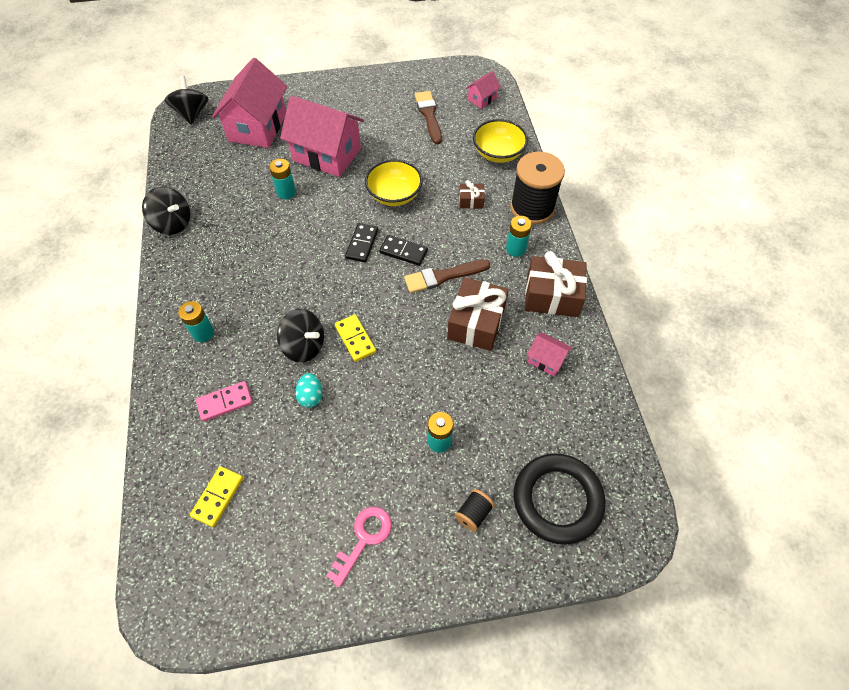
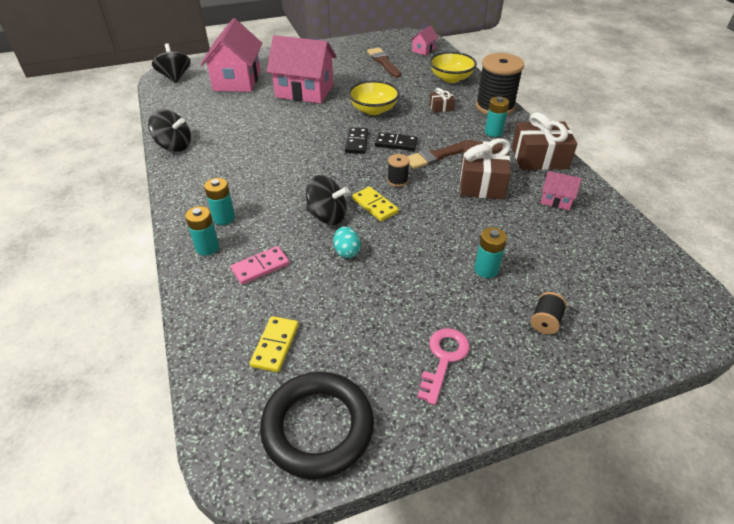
camera: 10 degrees left, 15 degrees down
turquoise battery [269,159,296,199] -> turquoise battery moved to [185,206,219,256]
black ring [514,453,606,545] -> black ring moved to [260,372,374,479]
none -> black spool [387,154,409,187]

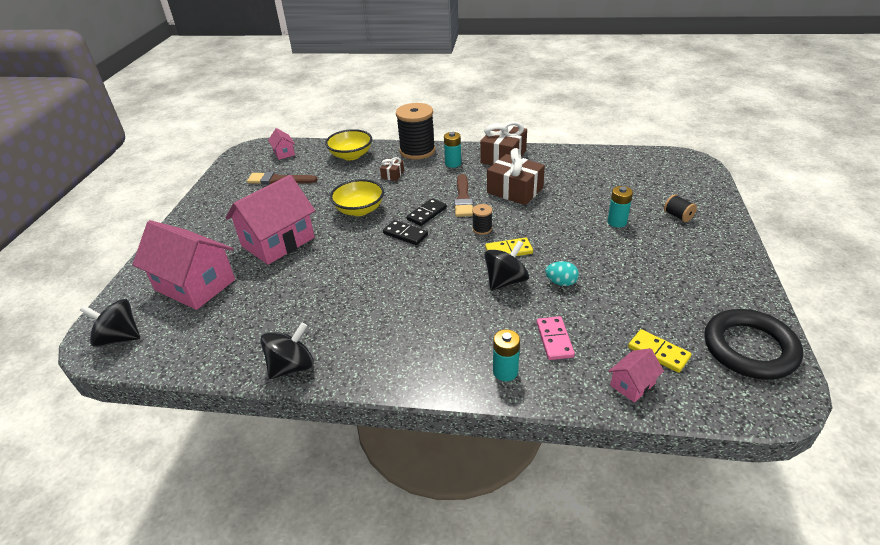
camera: 60 degrees left, 5 degrees down
turquoise battery [204,178,235,225] -> none
pink key [417,328,470,405] -> none
pink house [541,171,582,210] -> pink house moved to [609,348,664,403]

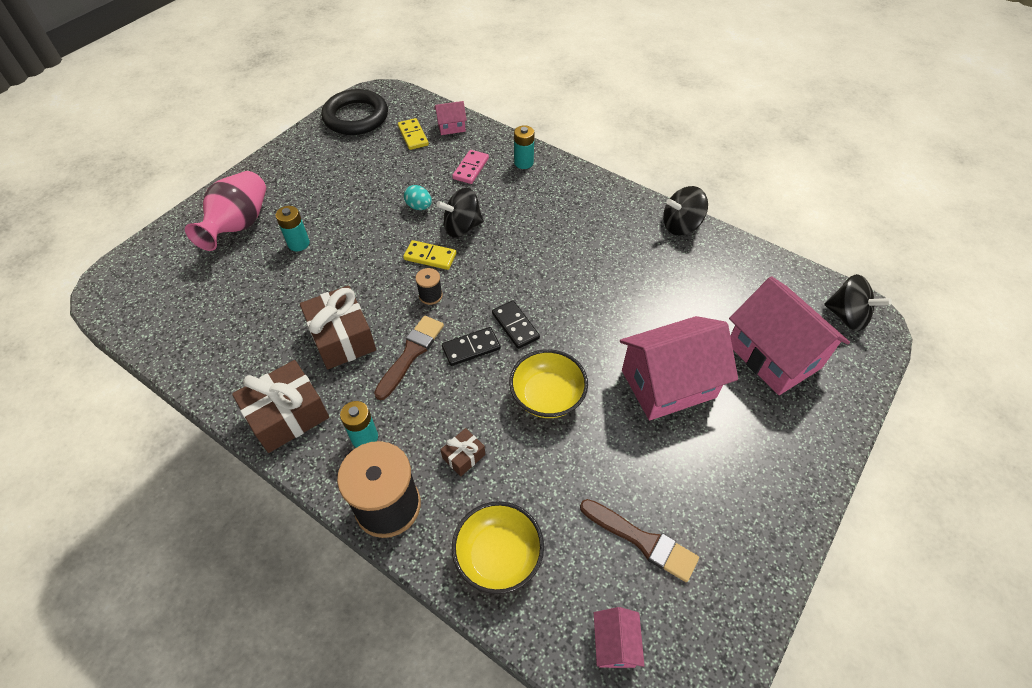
camera: 155 degrees left, 15 degrees up
black spool [664,194,697,222] -> pink vase [185,171,266,251]

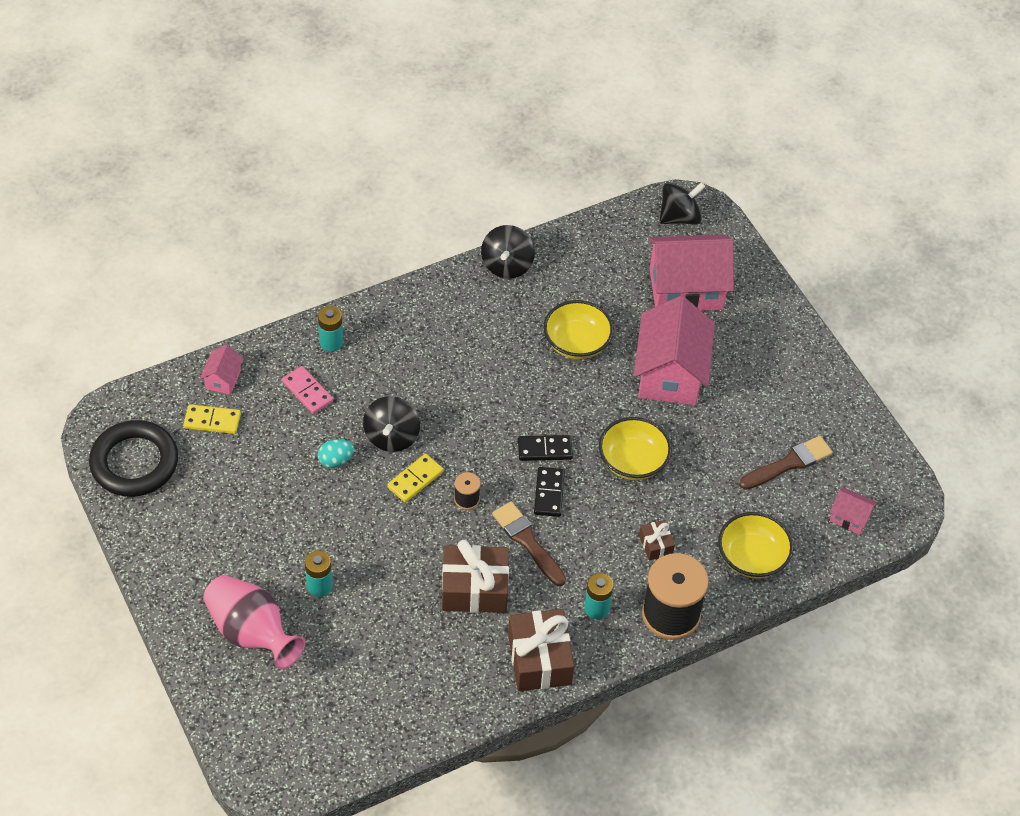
camera: 65 degrees left, 0 degrees up
none -> yellow bowl [543,300,614,359]

